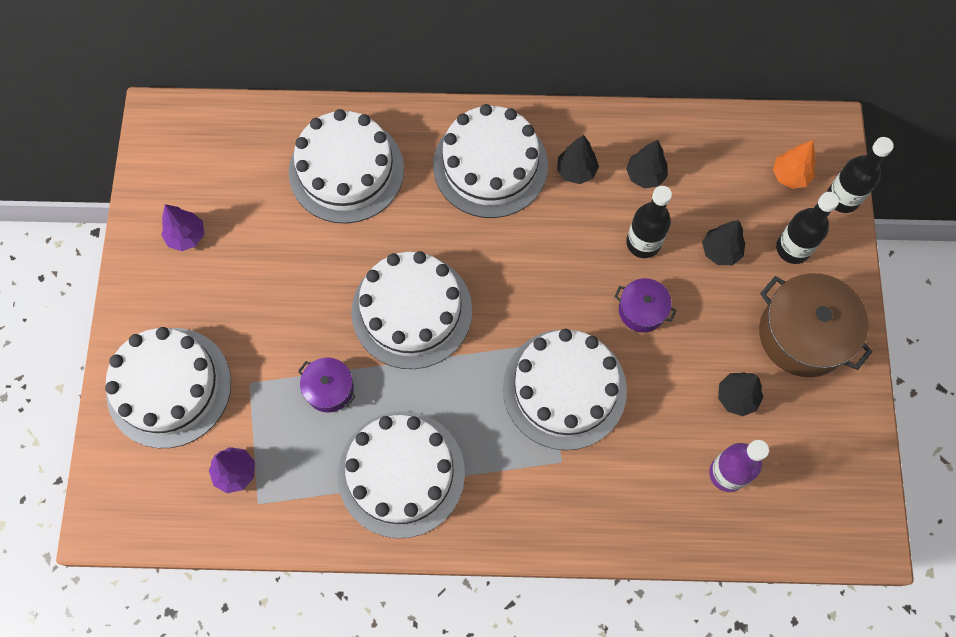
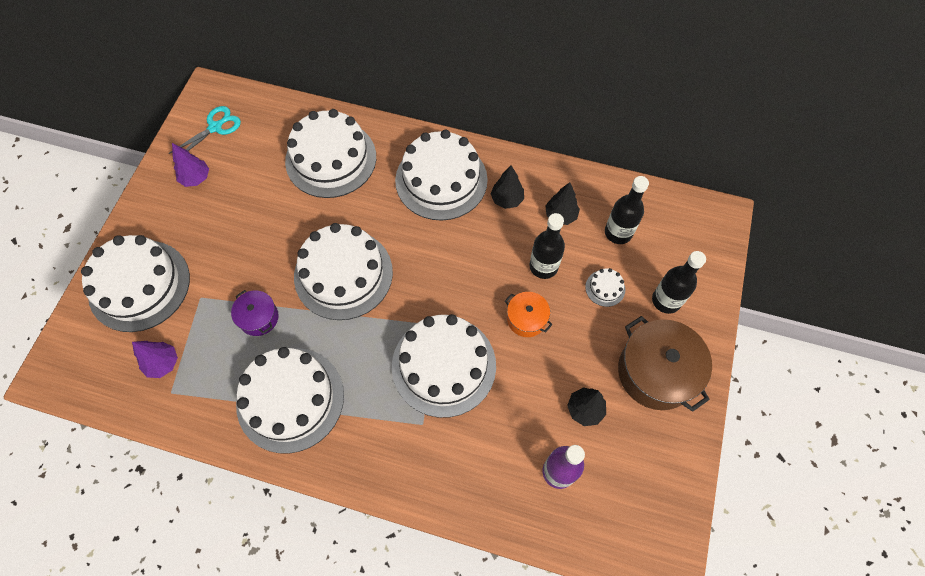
camera: 15 degrees right, 5 degrees down
purple pot [615,278,677,332] -> orange pot [505,292,553,337]
black tree [702,220,745,265] -> white cake [585,268,625,307]
orange tree [773,140,815,189] -> none
black bottle [827,137,894,213] -> black bottle moved to [605,176,649,244]
none -> turquoise scissors [169,106,241,154]

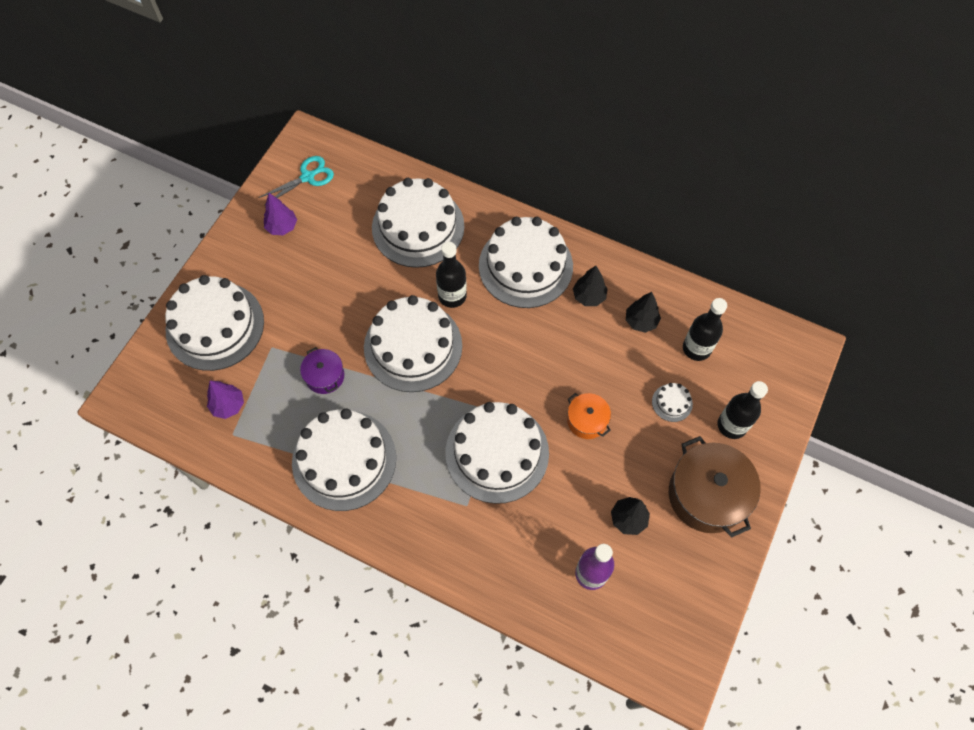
camera: 10 degrees right, 0 degrees up
black bottle [530,213,565,279] -> black bottle moved to [436,242,467,308]

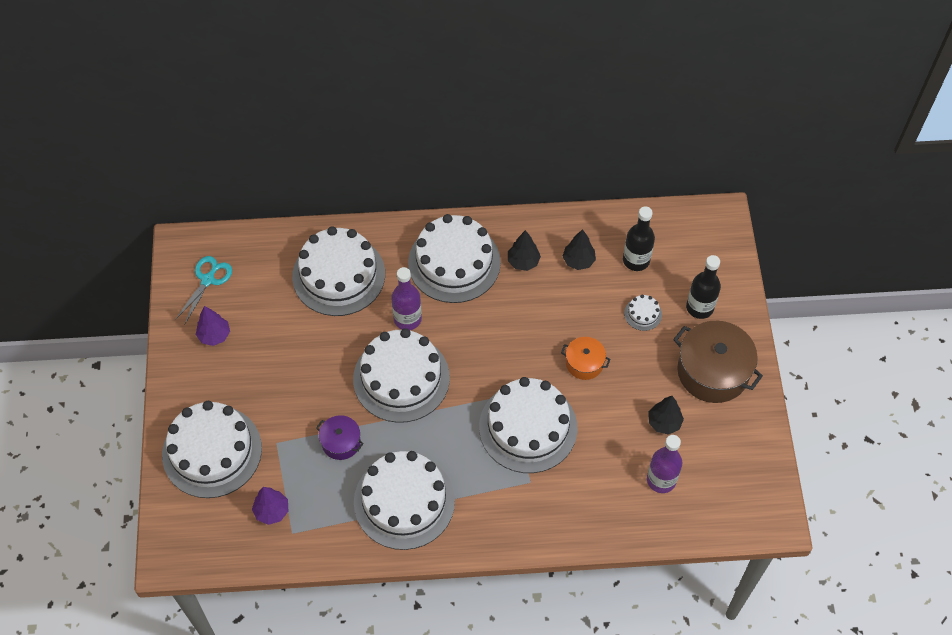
camera: 30 degrees left, 5 degrees down
black bottle [436,242,467,308] -> purple bottle [391,267,422,330]

